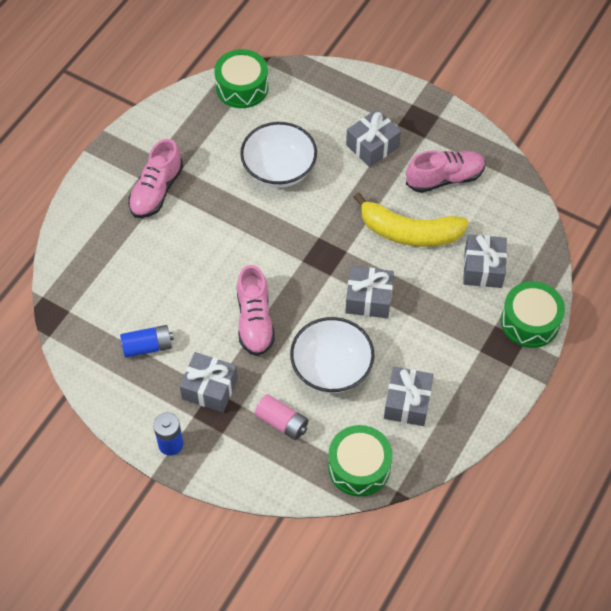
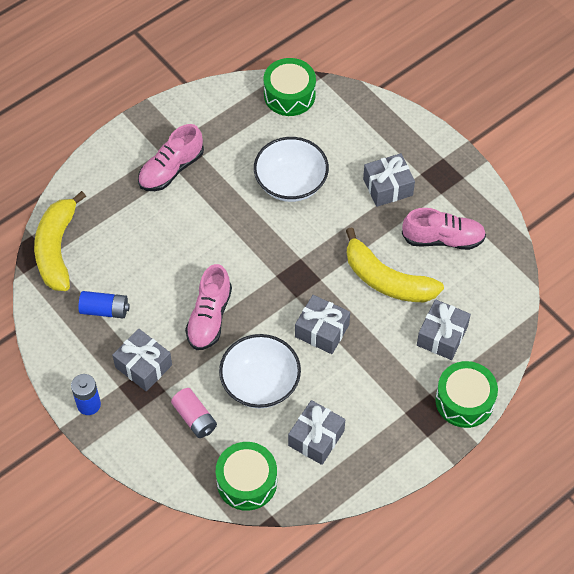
camera: 20 degrees right, 0 degrees up
none -> yellow banana [34,191,86,291]

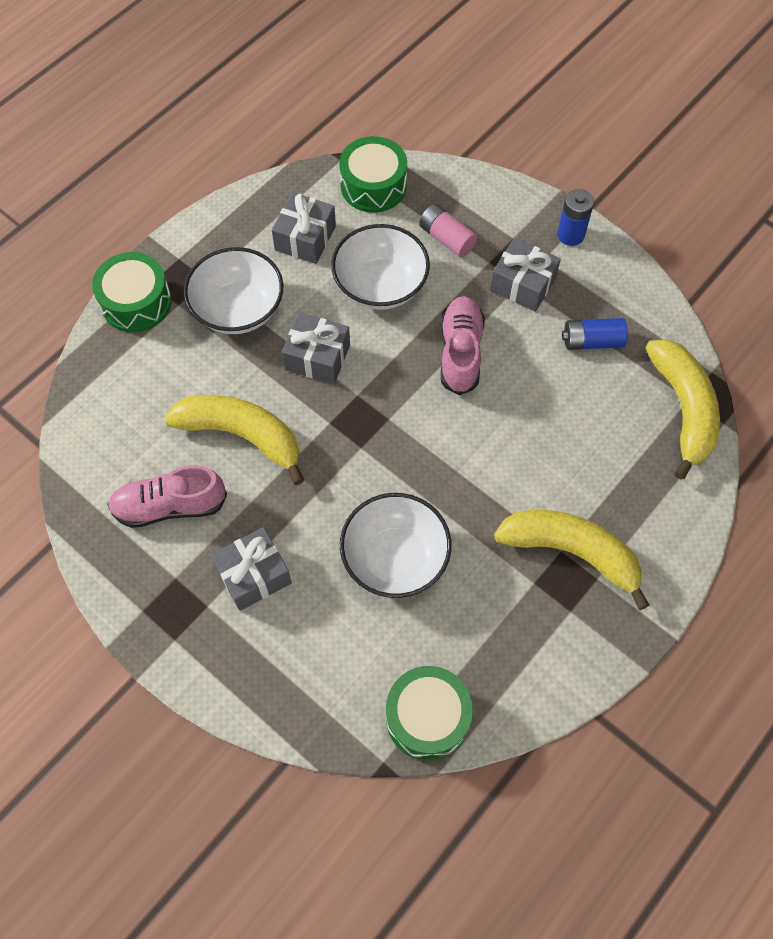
camera: 170 degrees right, 5 degrees up
pink shoe [138,124,204,191] -> yellow banana [494,510,650,610]
grey gift [417,299,471,360] -> none
none -> white bowl [184,247,283,334]

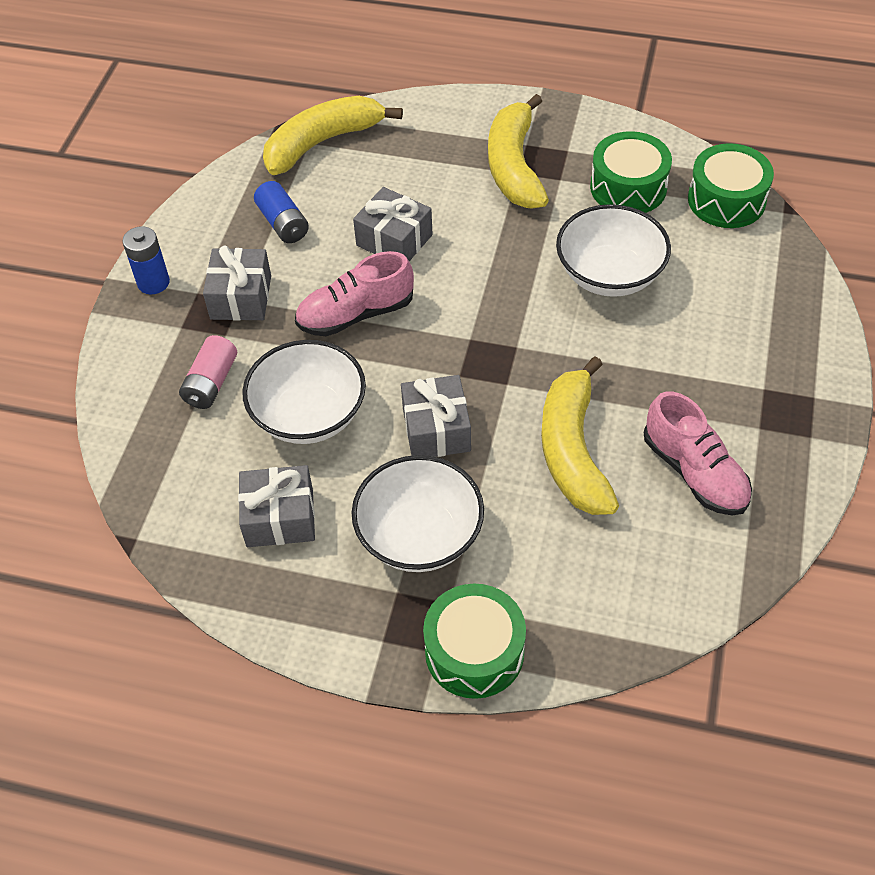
camera: 115 degrees left, 10 degrees down
grey gift [211,527,292,611] -> grey gift moved to [353,187,433,261]
green drum [339,136,407,213] -> green drum moved to [590,131,672,213]

